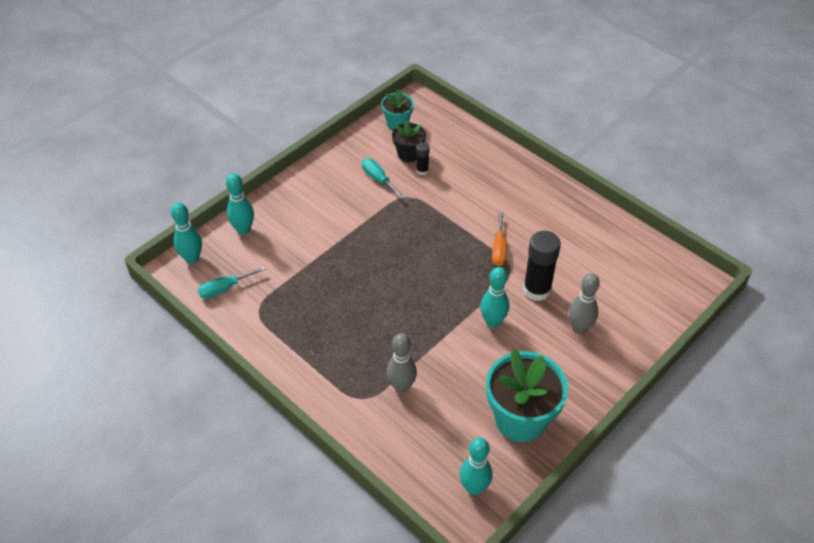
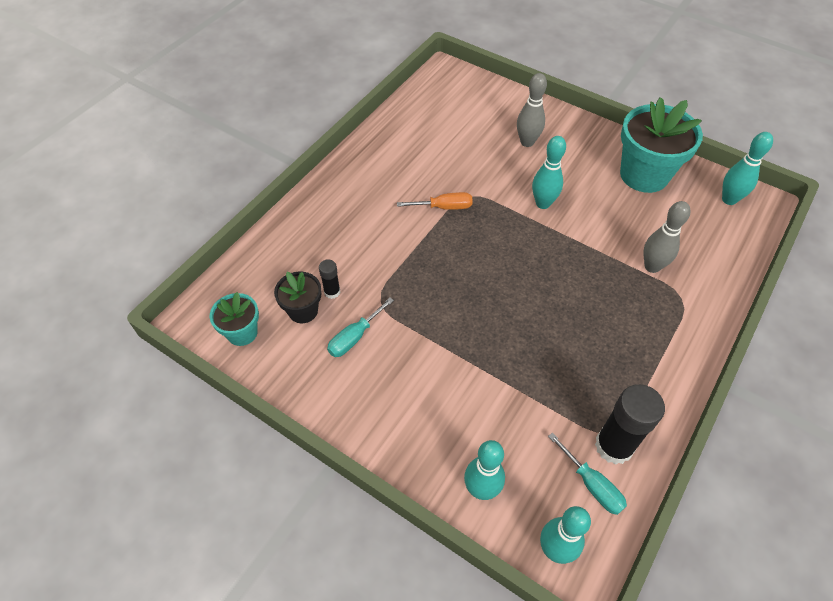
camera: 100 degrees left, 5 degrees up
black glue stick [523,231,561,301] -> black glue stick moved to [595,384,665,465]

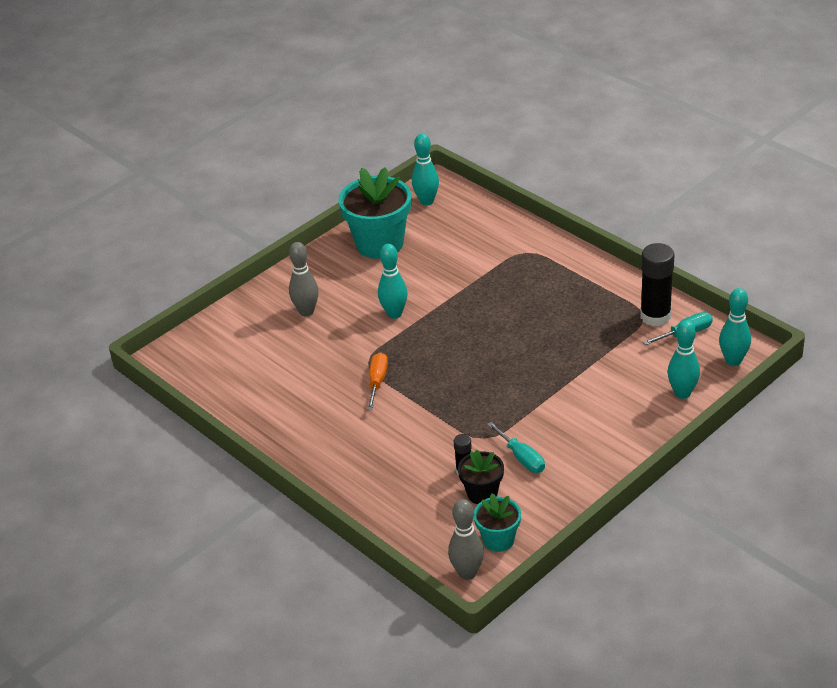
camera: 75 degrees left, 15 degrees down
grey bowling pin [643,201,691,273] -> grey bowling pin moved to [448,499,484,580]

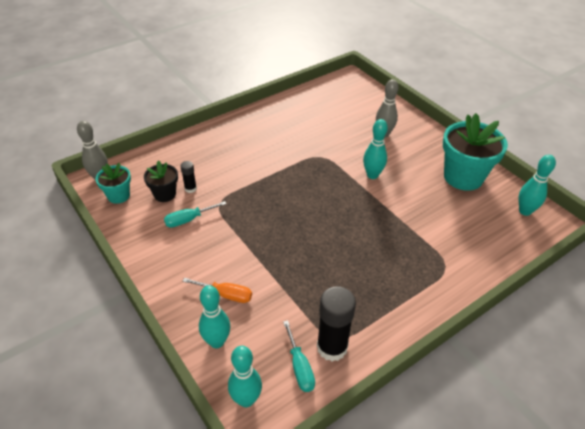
camera: 95 degrees right, 5 degrees up
orange screwdriver [367,352,388,410] -> orange screwdriver moved to [182,278,252,303]

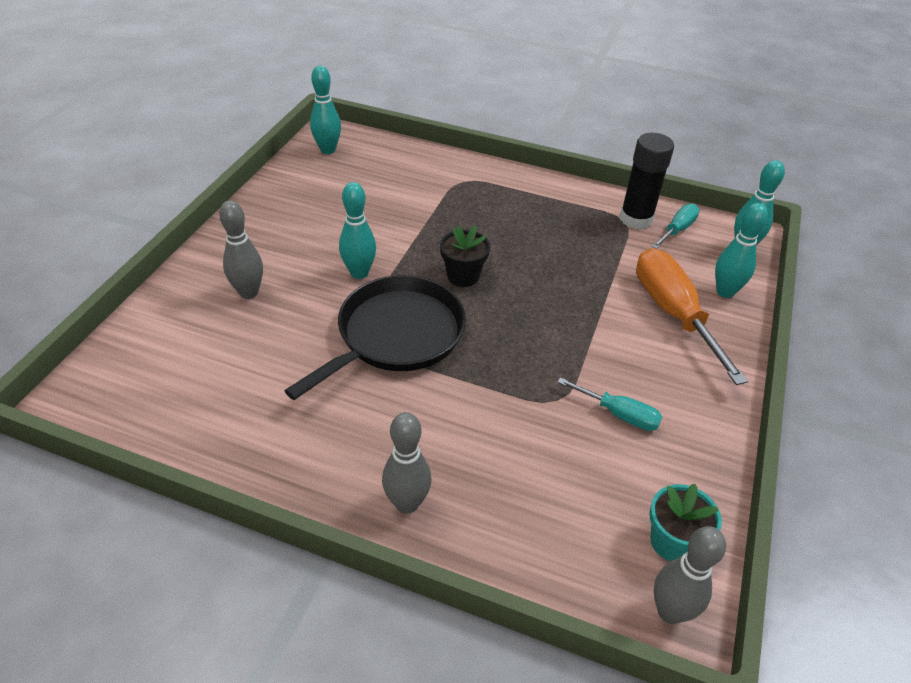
camera: 125 degrees left, 0 degrees up
black flower pot [144,160,178,202] -> black flower pot moved to [440,225,490,287]
black glue stick [180,161,197,193] -> none
orange screwdriver [182,278,252,303] -> orange screwdriver [636,248,748,385], size x1.90
turquoise flower pot [443,113,508,191] -> none
none -> black pan [284,275,466,400]
none -> grey bowling pin [382,412,431,514]

